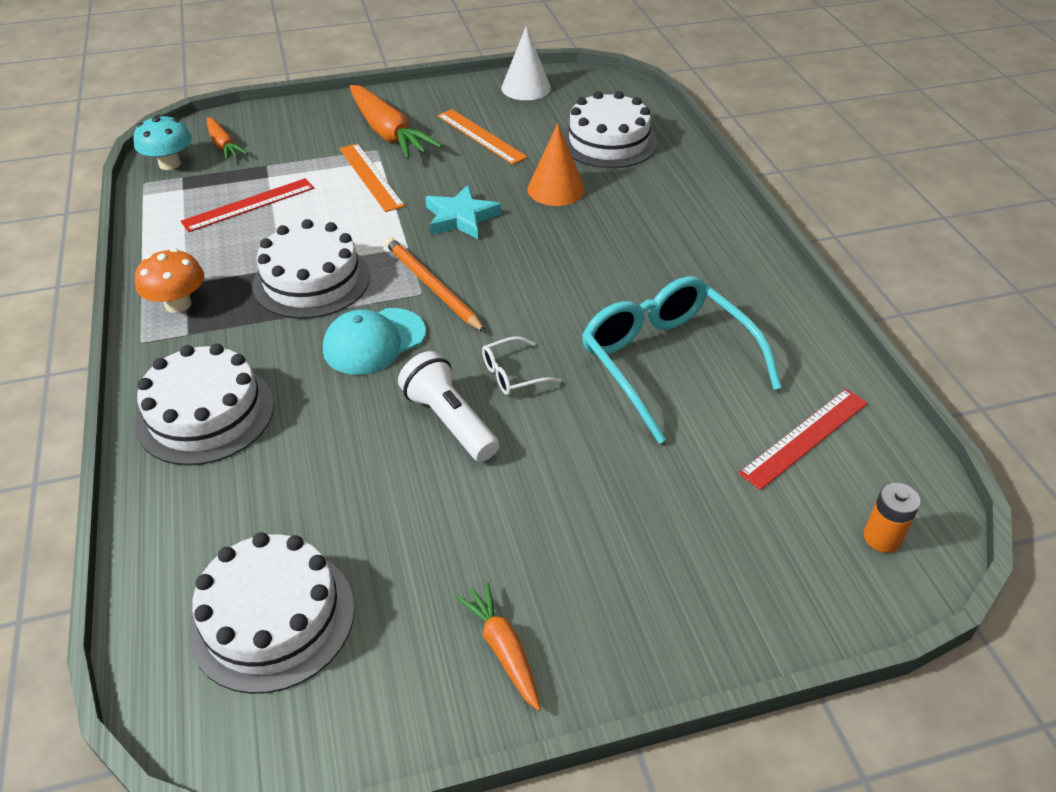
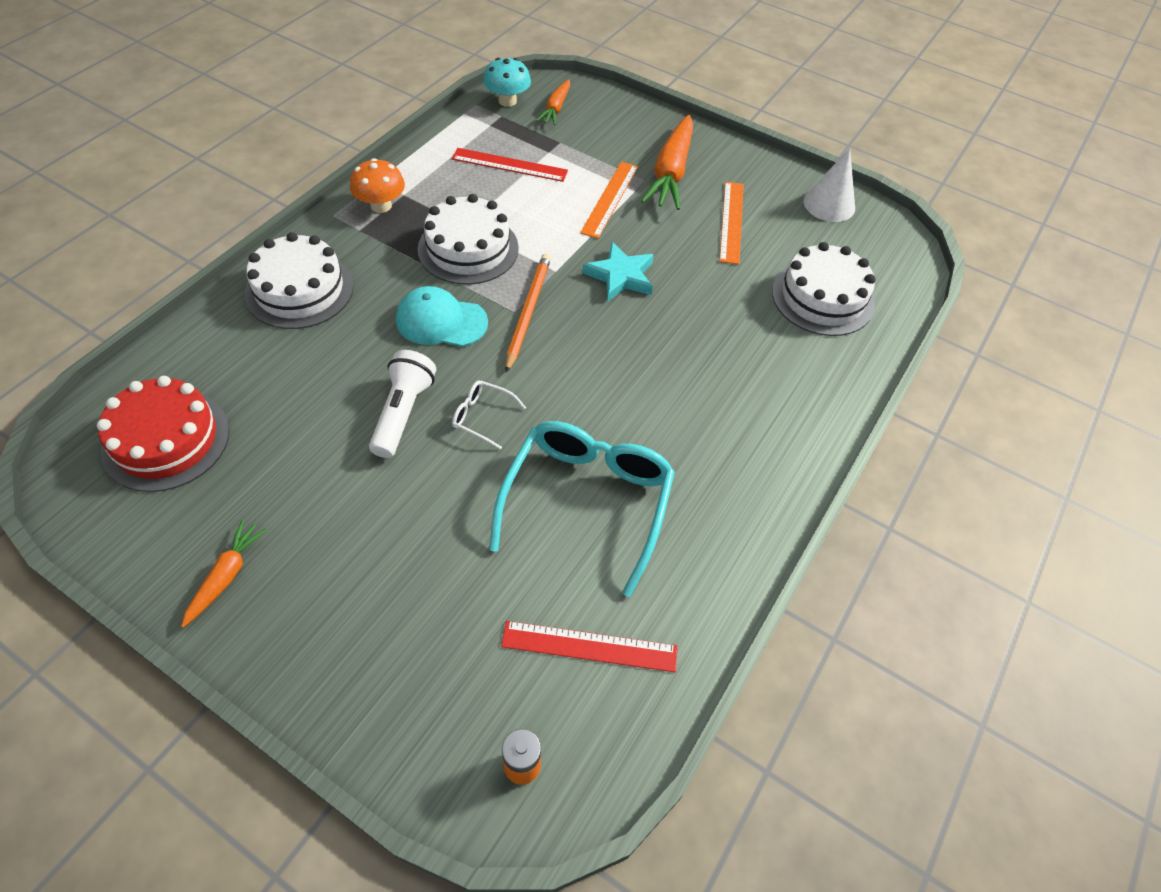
camera: 45 degrees right, 10 degrees up
white cake [188,532,355,694] -> red cake [97,376,230,492]
orange cone [528,123,585,206] -> none

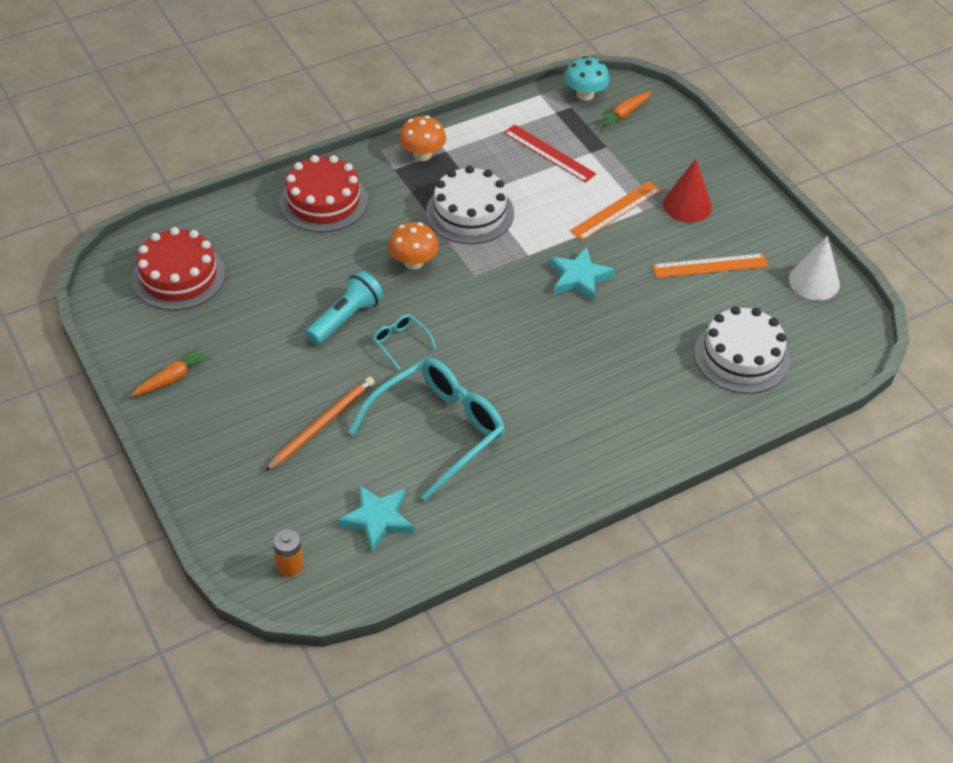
camera: 30 degrees right, 5 degrees down
white cake [245,232,354,329] -> red cake [280,155,368,232]
white flashlight [369,350,436,458] -> turquoise flashlight [306,271,383,345]
turquoise cap [396,286,488,347] -> orange mushroom [388,222,439,270]
white glasses [452,380,526,450] -> turquoise glasses [373,314,436,370]
red ruler [501,621,678,672] -> turquoise star [338,485,414,553]
orange pencil [505,254,551,373] -> orange pencil moved to [265,376,375,471]
orange carrot [641,115,693,210] -> red cone [663,159,712,223]
orange ruler [719,182,744,265] -> orange ruler turned 45 degrees clockwise [653,253,768,278]

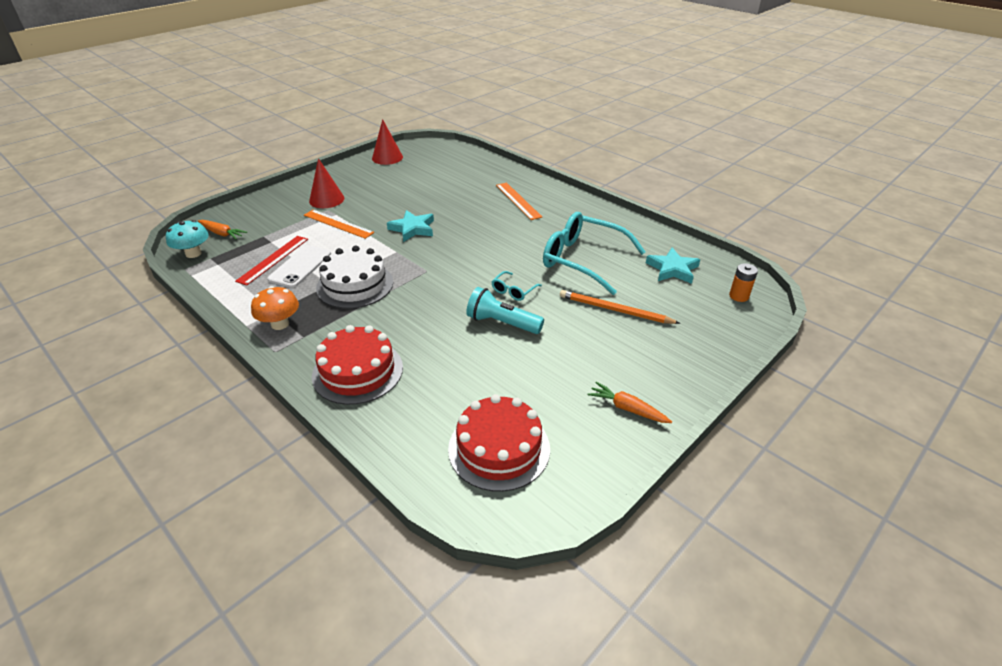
camera: 105 degrees left, 10 degrees down
orange mushroom [388,222,439,270] -> none
orange ruler [653,253,768,278] -> orange ruler moved to [496,183,542,220]
white cake [694,306,790,394] -> none
white cone [789,235,840,300] -> red cone [372,119,403,165]
none -> white phone [267,245,331,288]

